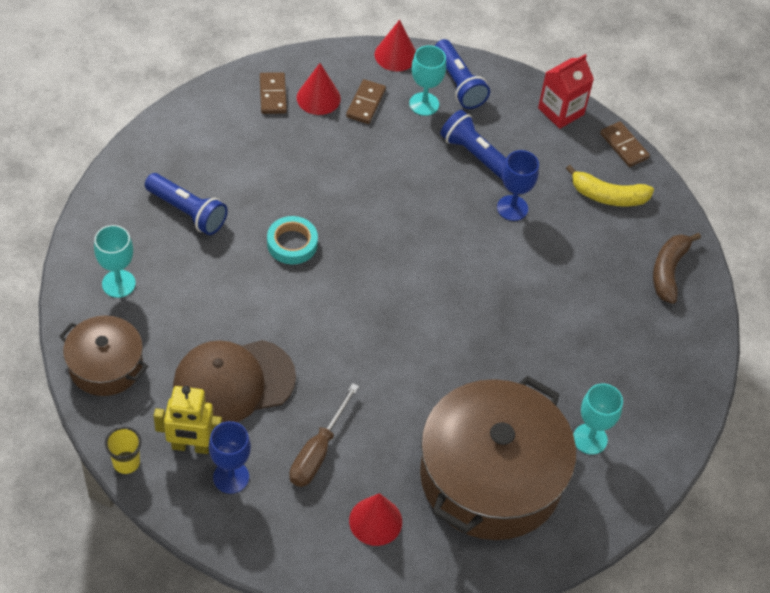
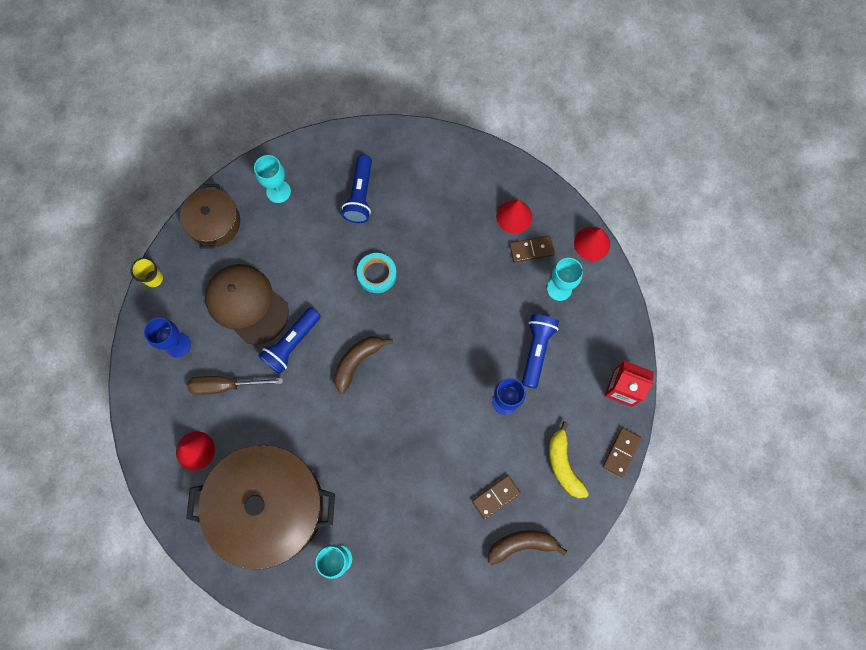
camera: 65 degrees right, 20 degrees up
yellow robot [153,386,222,454] -> none
brown domino [260,72,287,114] -> brown domino moved to [472,475,521,520]
blue flashlight [435,39,490,109] -> blue flashlight moved to [259,307,321,374]
none -> brown banana [334,336,393,394]

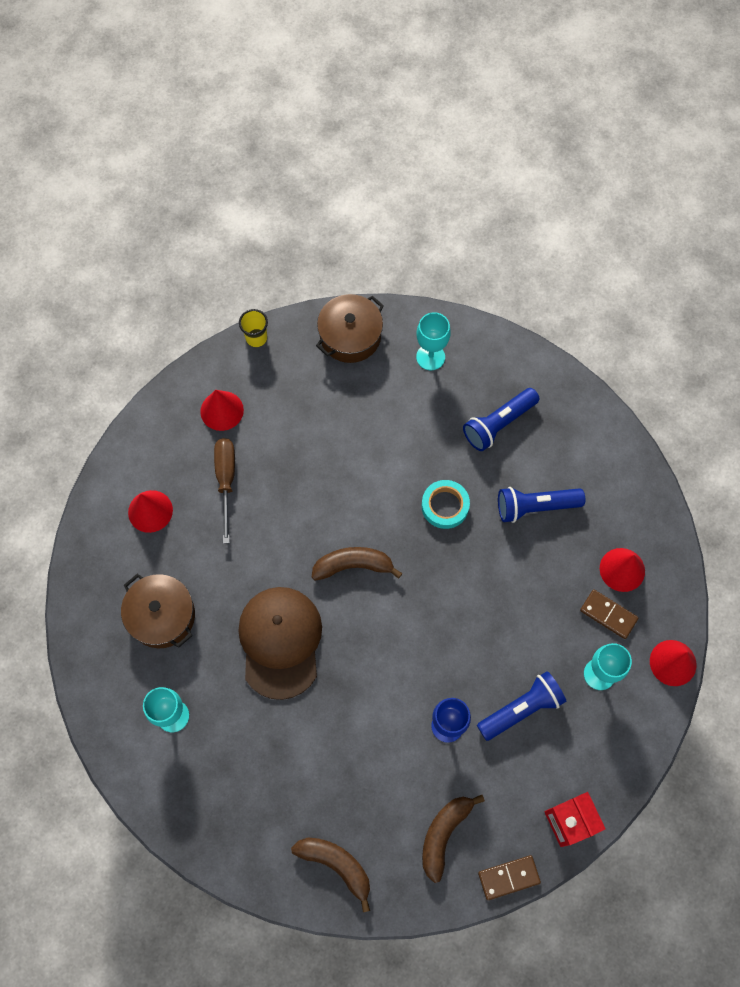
camera: 45 degrees right, 5 degrees down
blue goblet [144,317,191,357] -> red cone [200,390,244,431]
brown pot [186,445,335,570] -> brown pot [121,574,195,648], size x0.53
brown screwdriver [187,376,283,395] -> brown screwdriver turned 45 degrees clockwise [214,438,235,543]
brown cap [205,264,289,345] -> brown cap moved to [238,587,322,700]
blue flashlight [259,307,321,374] -> blue flashlight moved to [498,487,585,523]
brown domino [472,475,521,520] -> none
yellow banana [549,421,589,498] -> brown banana [422,795,485,883]

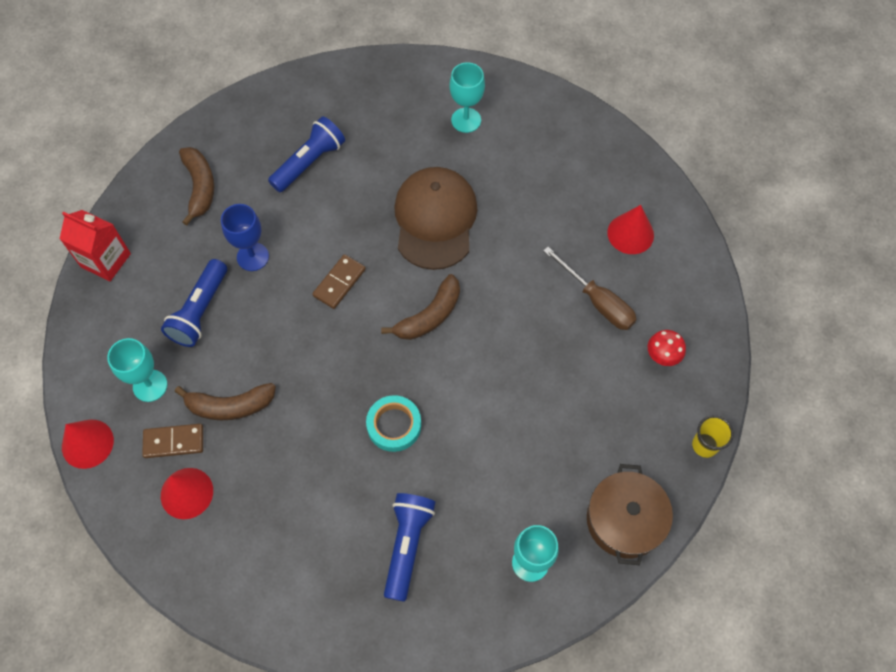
camera: 140 degrees right, 5 degrees down
brown pot [121,574,195,648] -> none
red cone [200,390,244,431] -> red mushroom [648,330,686,366]
brown cap [238,587,322,700] -> brown cap turned 135 degrees counterclockwise [394,167,478,270]
brown banana [291,838,370,912] -> brown banana moved to [175,383,276,420]
brown domino [478,855,541,900] -> brown domino moved to [313,254,366,309]
blue flashlight [498,487,585,523] -> blue flashlight moved to [268,116,345,192]

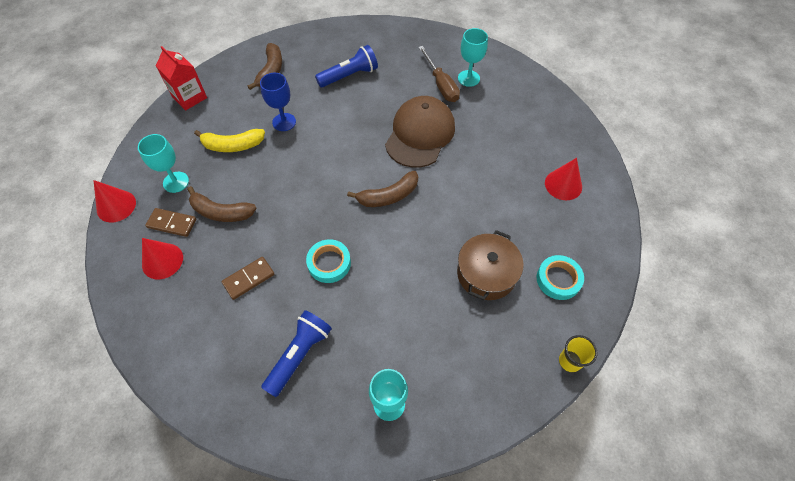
camera: 20 degrees right, 5 degrees down
blue flashlight [161,259,227,347] -> yellow banana [194,129,265,152]
brown domino [313,254,366,309] -> brown domino moved to [222,257,274,300]
brown screwdriver [543,247,637,330] -> brown screwdriver moved to [418,46,460,102]
brown pot [587,464,673,565] -> brown pot moved to [457,230,523,300]
red mushroom [648,330,686,366] -> turquoise tape [536,255,584,300]

